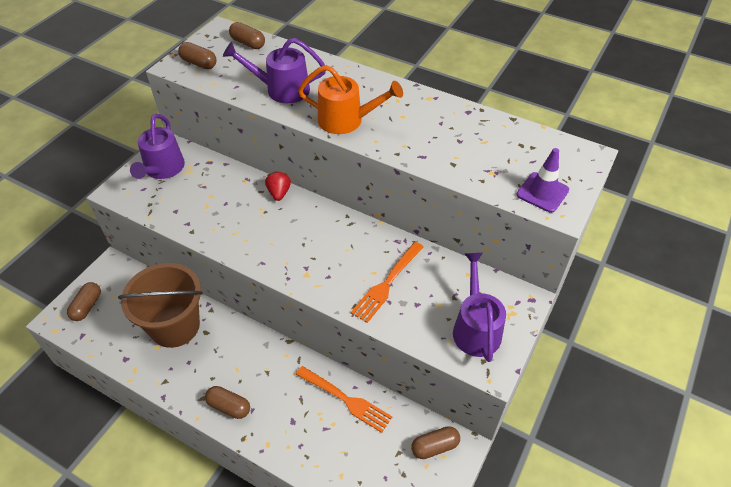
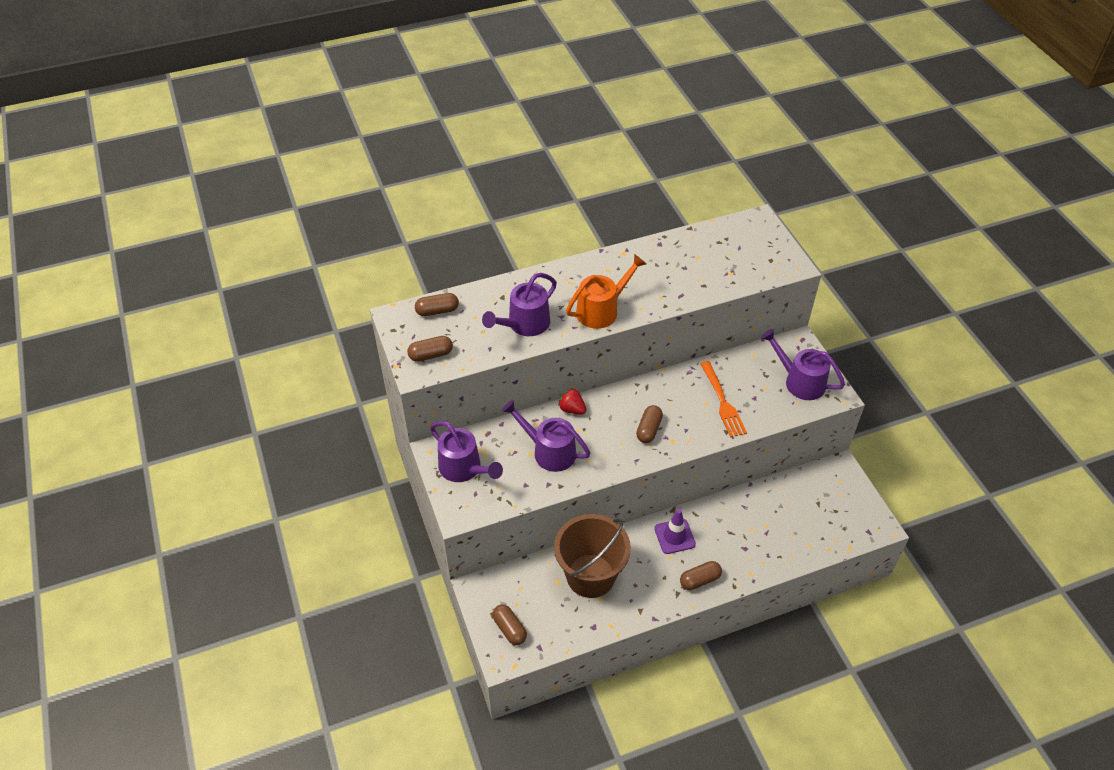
camera: 50 degrees left, 0 degrees up
orange fork [296,366,392,433] -> none
brown capsule [411,426,460,459] -> brown capsule moved to [636,405,663,443]
purple traffic cone [516,148,569,213] -> purple traffic cone moved to [654,509,696,554]
none -> purple watering can [502,400,591,472]

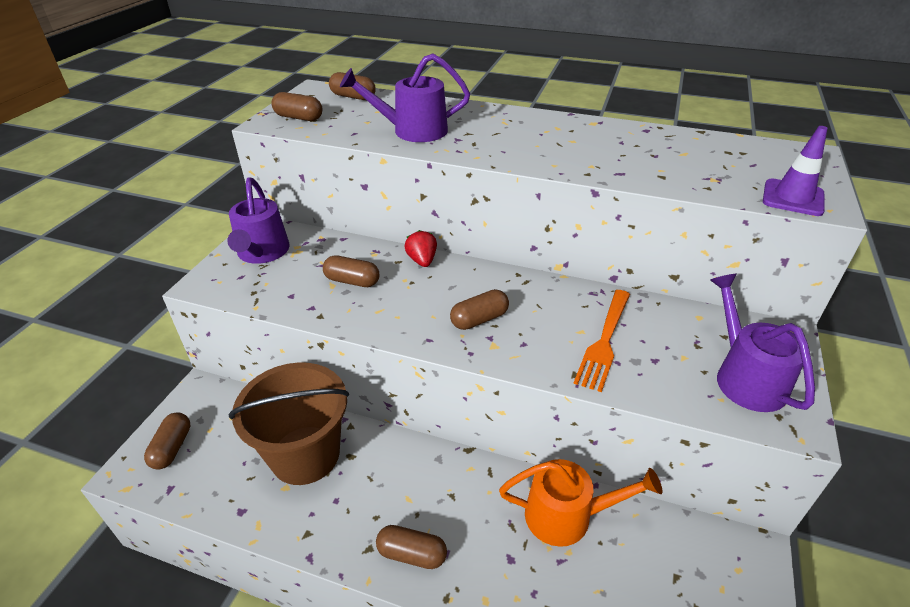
camera: 40 degrees right, 10 degrees down
purple watering can [502,400,591,472] -> brown capsule [323,255,379,287]
orange watering can [566,254,646,329] -> orange watering can moved to [499,459,662,547]
purple traffic cone [654,509,696,554] -> purple traffic cone moved to [763,126,828,216]

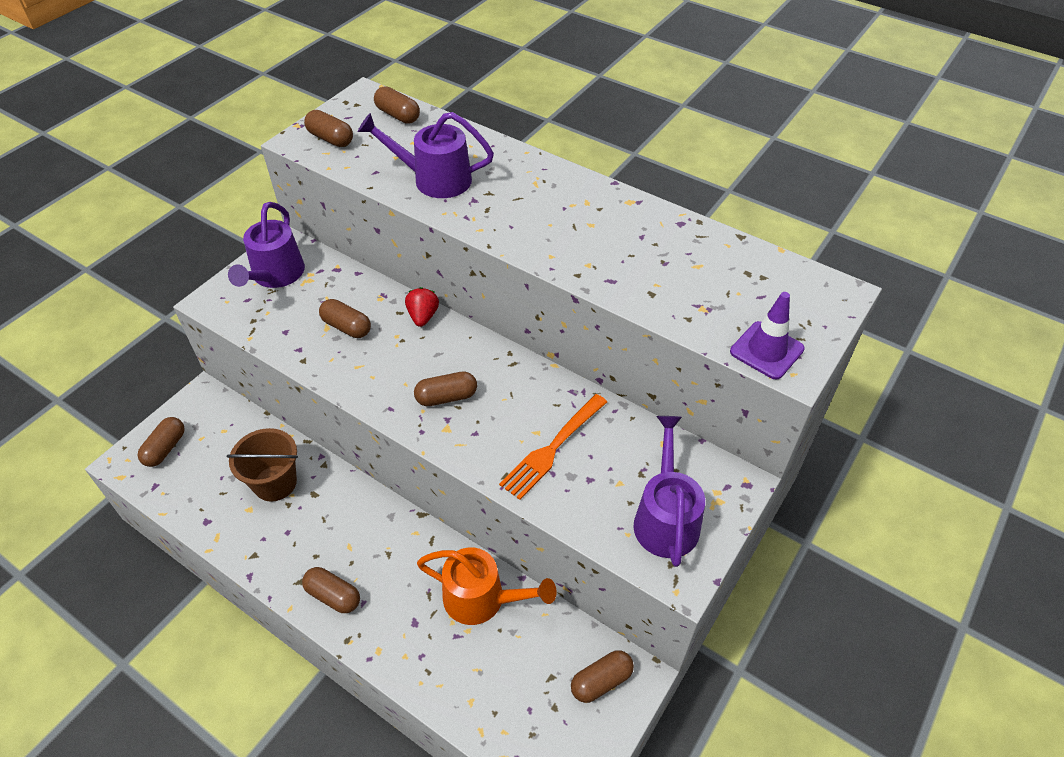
camera: 15 degrees right, 10 degrees up
brown bucket [229,362,349,485] -> brown bucket [227,428,298,502], size x0.66
none -> brown capsule [571,650,634,703]

